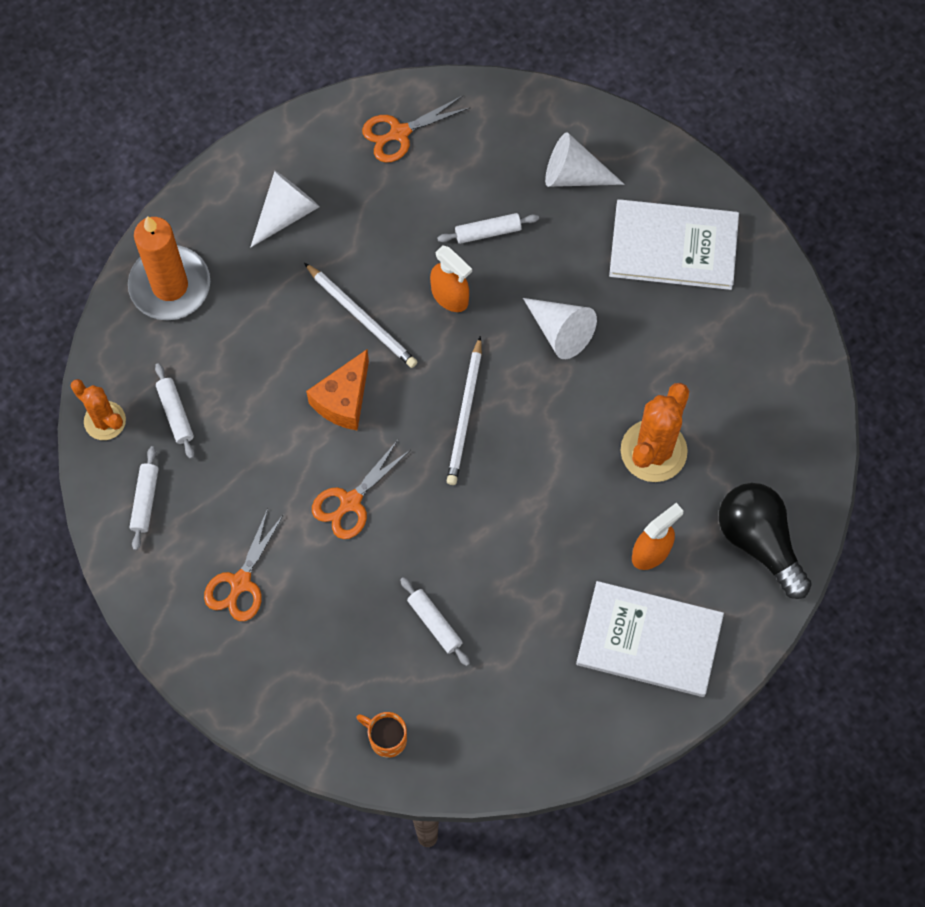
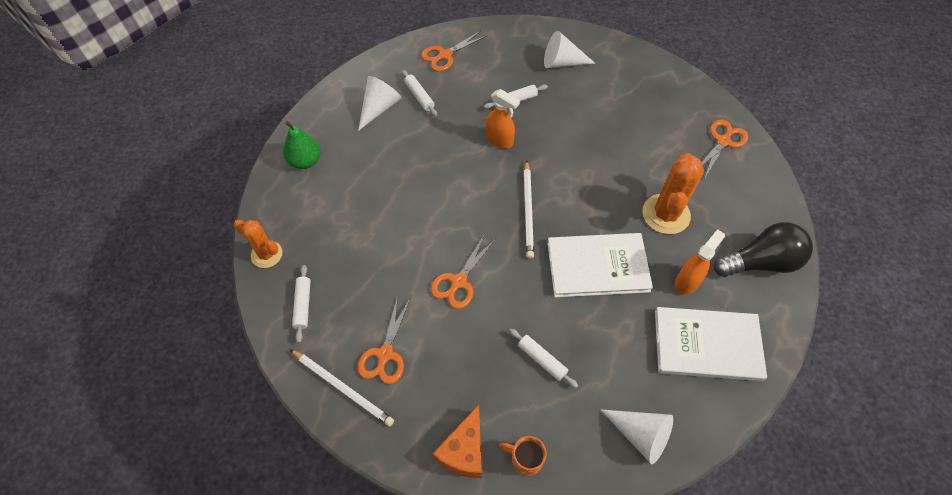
camera: 10 degrees left, 10 degrees down
orange candle [128,216,210,320] -> green pear [283,121,320,169]
white rolling pin [155,363,194,459] -> white rolling pin moved to [402,70,437,116]
white pencil [304,263,417,368] -> white pencil moved to [290,349,394,427]
orange cheese [306,349,369,430] -> orange cheese moved to [433,405,482,478]
white cone [523,298,597,359] -> white cone moved to [600,409,673,464]
white book [609,199,739,290] -> white book moved to [547,233,653,297]
black light bulb [719,483,812,599] -> black light bulb turned 120 degrees clockwise [714,222,813,277]
none -> orange scissors [702,120,748,177]

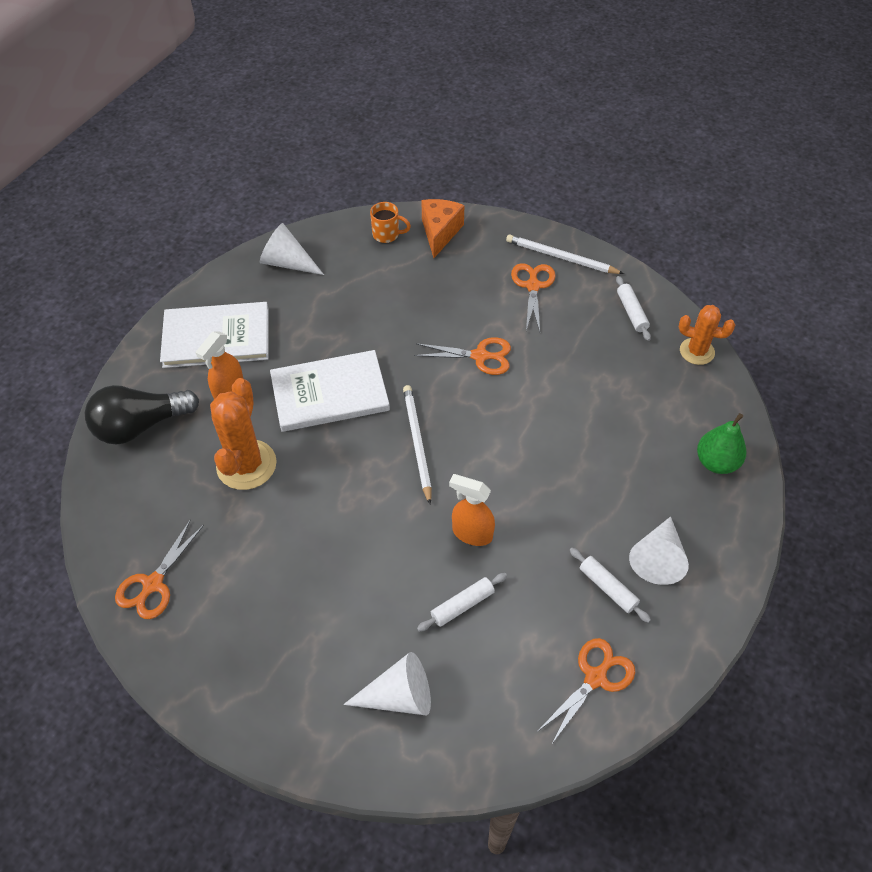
camera: 170 degrees right, 5 degrees down
orange scissors [431,234,495,309] -> orange scissors turned 75 degrees clockwise [414,337,511,375]
white rolling pin [509,329,578,388] -> none

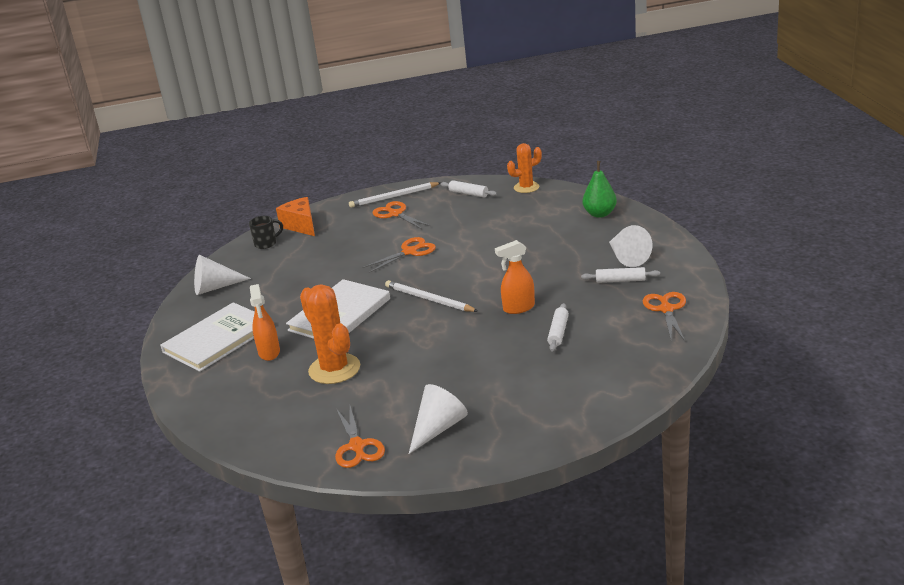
camera: 40 degrees left, 25 degrees down
black light bulb [85,385,199,445] -> none
white cone [343,652,431,715] -> white cone moved to [409,384,468,454]
orange mug [370,202,411,243] -> black mug [249,216,283,249]

